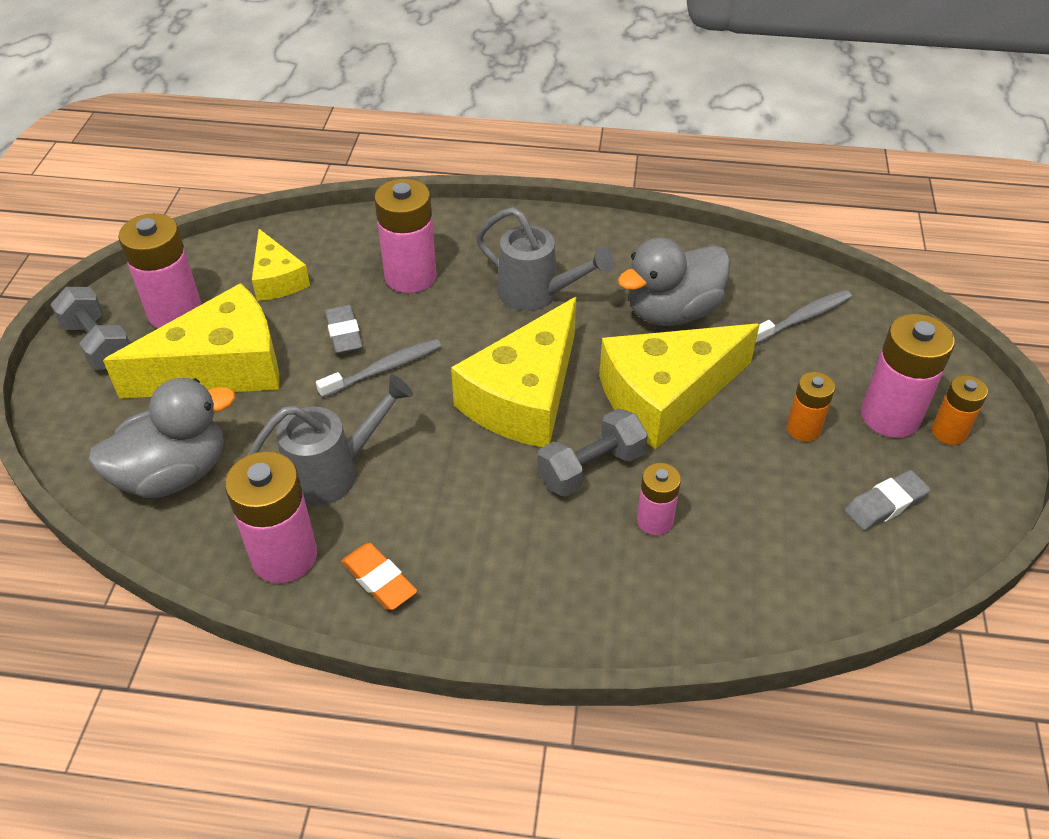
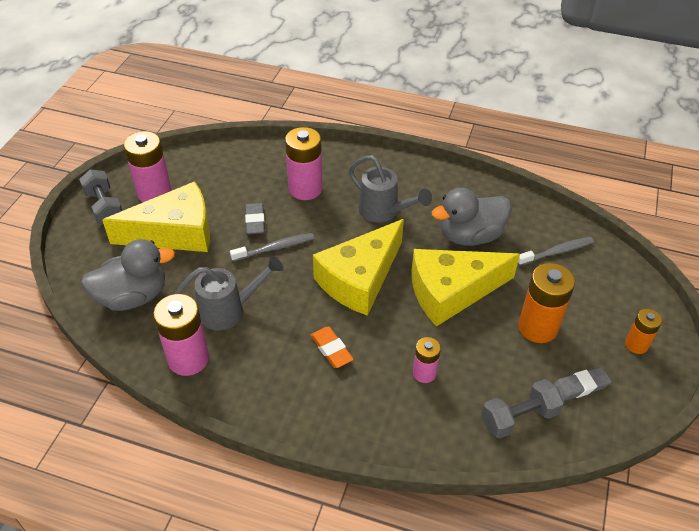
camera: 10 degrees right, 0 degrees up
yellow cheese [252,229,310,301] -> none
orange eraser [341,543,417,610] -> orange eraser moved to [311,327,354,368]
grey dumbbell [537,409,648,497] -> grey dumbbell moved to [482,379,564,439]
orange battery [787,372,835,442] -> orange battery [518,263,575,343], size x1.75
pink battery [861,314,955,438] -> none

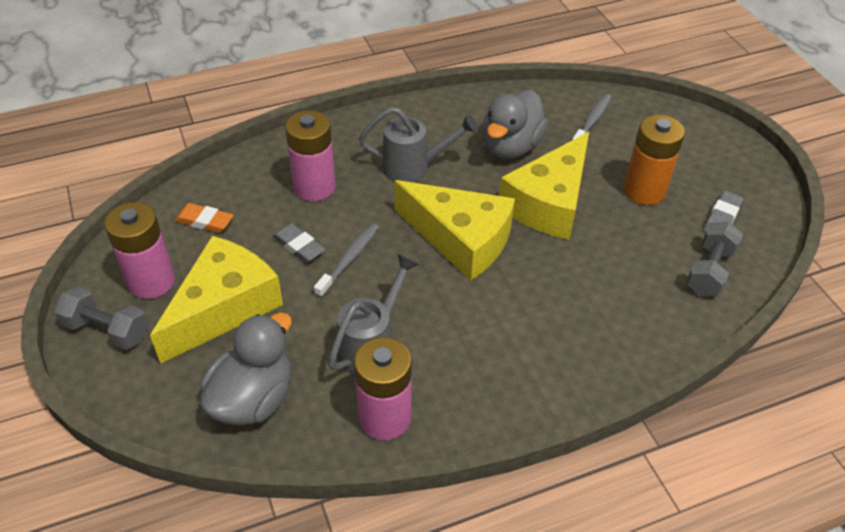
camera: 40 degrees left, 0 degrees up
orange eraser [311,327,354,368] -> orange eraser moved to [175,203,234,233]
yellow cheese [313,219,404,316] -> yellow cheese turned 60 degrees counterclockwise [394,180,515,280]
pink battery [413,337,441,383] -> none
orange battery [625,309,662,354] -> none

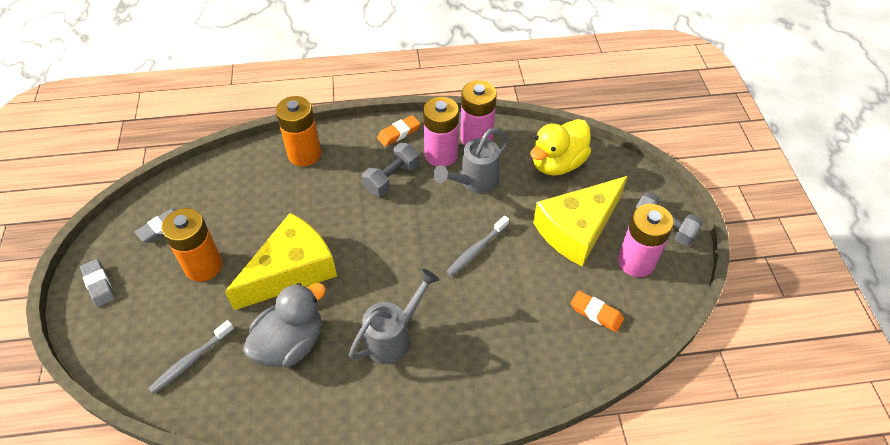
camera: 165 degrees left, 5 degrees up
grey duck [200,312,292,425] -> yellow duck [530,119,591,176]
grey eraser [273,223,326,263] -> grey eraser moved to [80,259,115,307]
pink battery [285,111,336,201] -> pink battery moved to [423,97,459,167]
grey watering can [359,107,478,182] -> grey watering can turned 120 degrees clockwise [349,269,439,364]
yellow cheese [394,180,515,280] -> none
grey dumbbell [686,222,743,296] -> grey dumbbell moved to [362,143,420,196]
none -> orange battery [276,96,321,167]
none -> orange eraser [377,115,420,146]

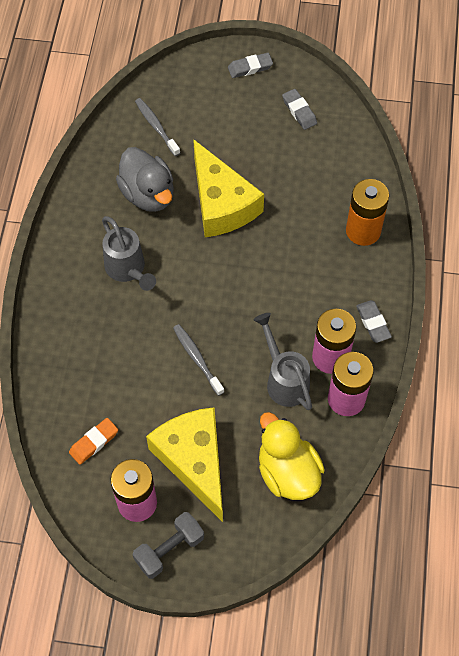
camera: 105 degrees right, 10 degrees up
orange battery [161,208,223,282] -> none
grey dumbbell [362,143,420,196] -> none
orange eraser [377,115,420,146] -> grey eraser [356,300,392,343]

